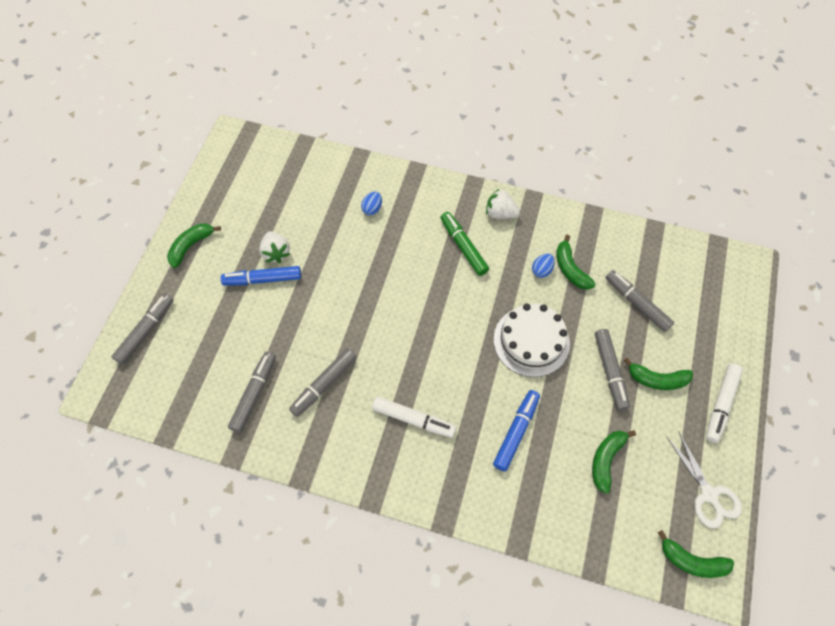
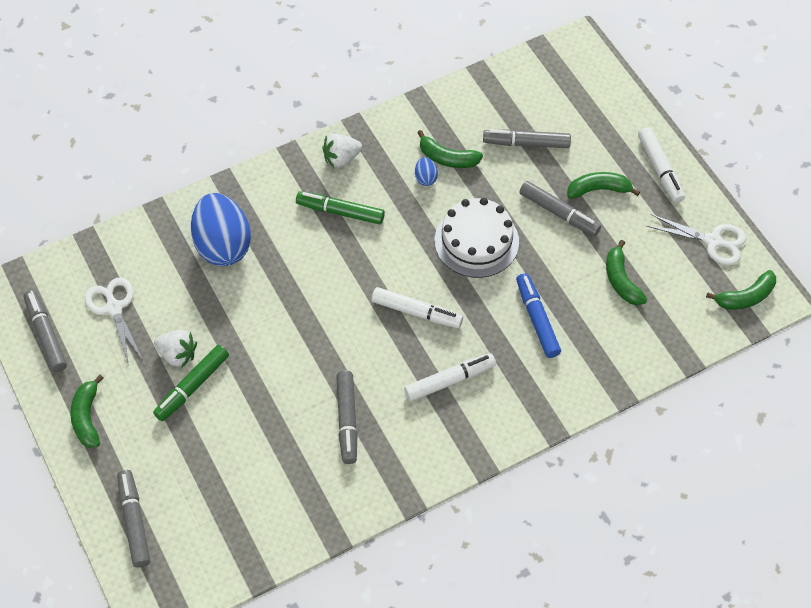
camera: 45 degrees left, 5 degrees down
blue marker [221,266,301,286] -> green marker [153,345,229,421]
grey marker [228,352,276,433] -> grey marker moved to [24,290,67,372]
blue egg [361,192,382,215] -> blue egg [191,193,251,266], size x2.45
green banana [624,358,693,390] -> green banana turned 150 degrees counterclockwise [567,172,640,199]
none -> white scissors [85,278,142,366]
none -> white marker [372,287,463,328]

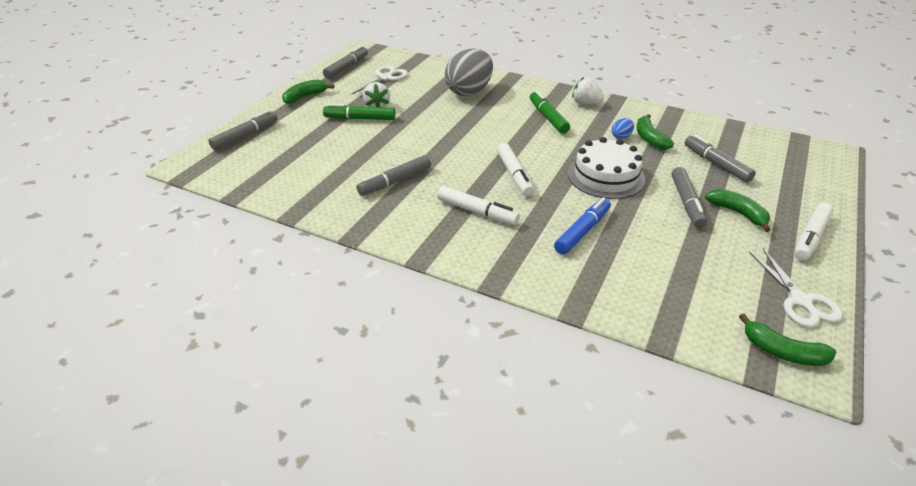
camera: 55 degrees right, 20 degrees down
blue egg [191,193,251,266] -> grey egg [445,49,493,96]
green banana [606,240,647,305] -> none

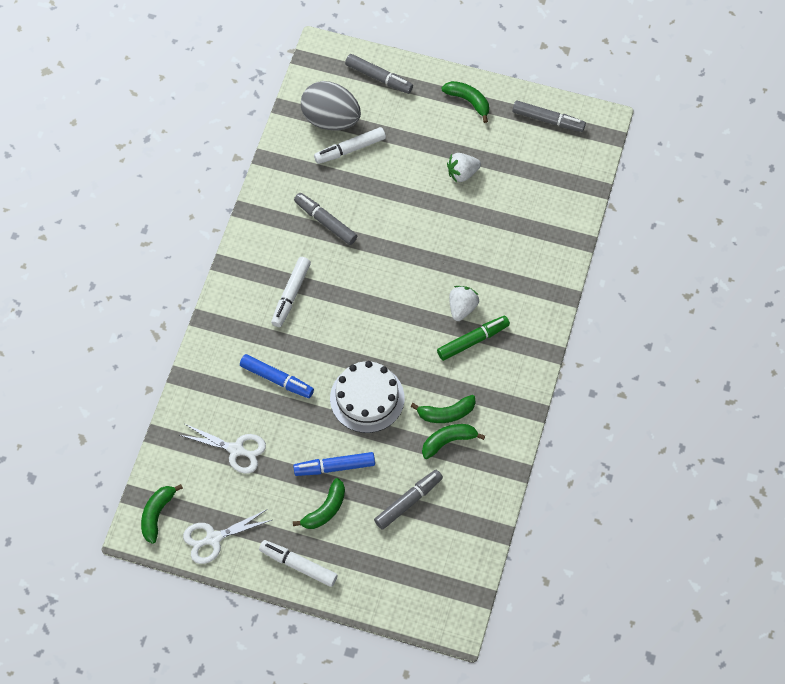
camera: 80 degrees right, 25 degrees up
green marker [323,104,395,120] -> none
white scissors [352,66,408,98] -> white scissors moved to [180,424,266,474]
grey egg [445,49,493,96] -> grey egg moved to [301,81,361,131]
white marker [497,143,534,196] -> white marker moved to [314,127,386,164]
white strawberry [572,77,604,104] -> white strawberry moved to [449,286,479,321]
blue egg [611,118,634,139] -> green banana [411,395,475,423]
grey marker [671,167,707,228] -> blue marker [293,452,375,476]

